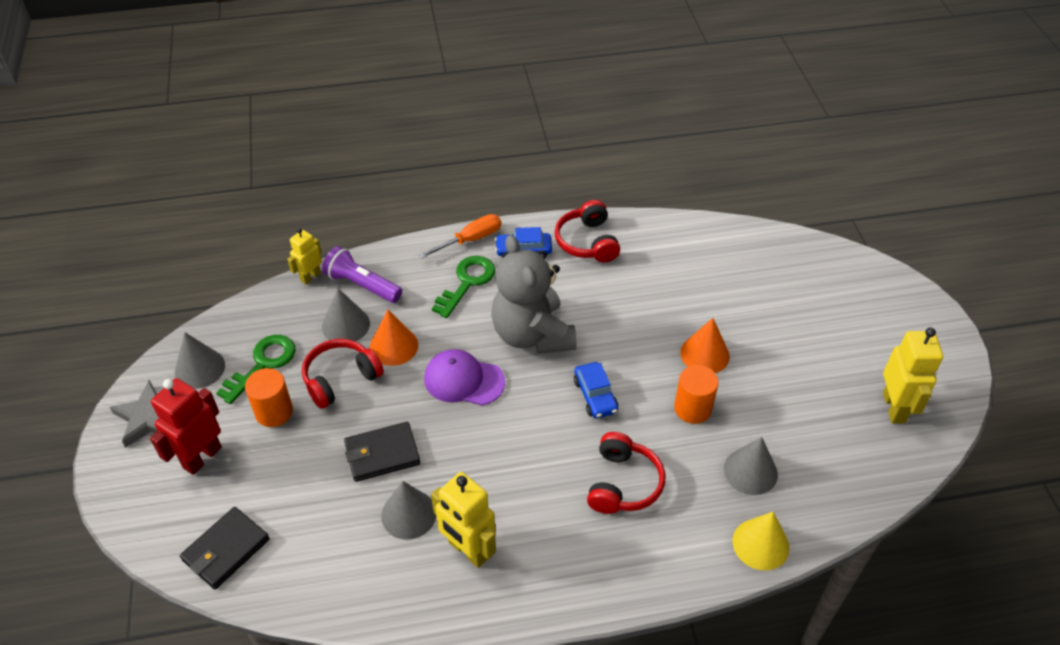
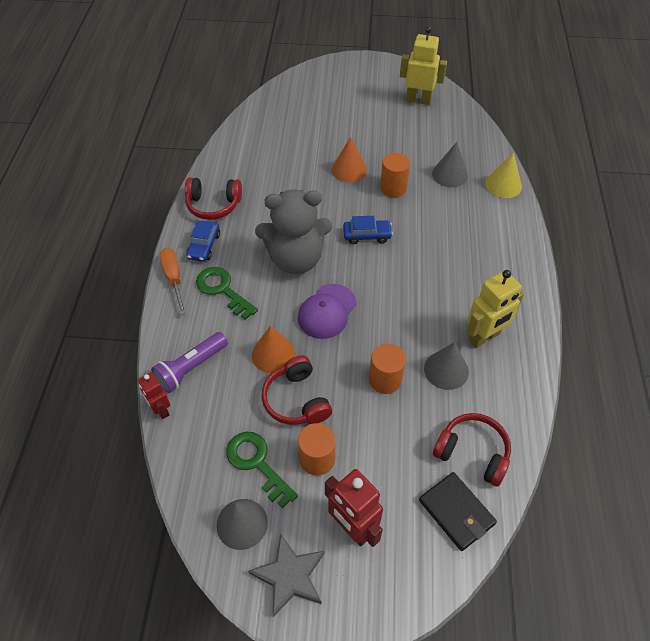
camera: 75 degrees left, 5 degrees up
yellow robot [287,228,322,284] -> red robot [138,372,170,419]
grey cone [322,288,370,341] -> none
black wallet [344,422,420,482] -> orange cylinder [369,344,406,394]
red headphones [587,432,665,514] -> red headphones moved to [433,413,511,486]

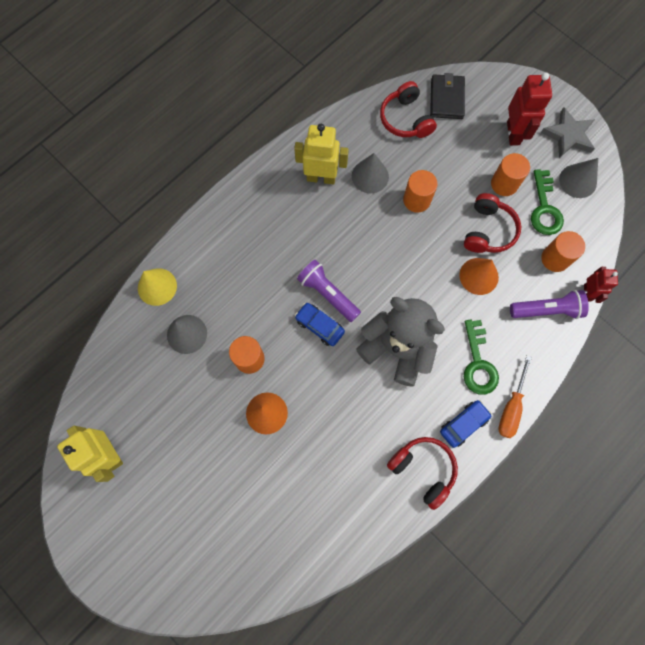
camera: 140 degrees left, 20 degrees up
purple cap [298,284,357,339] -> none
none -> purple flashlight [297,260,361,322]
none -> orange cylinder [541,231,585,272]

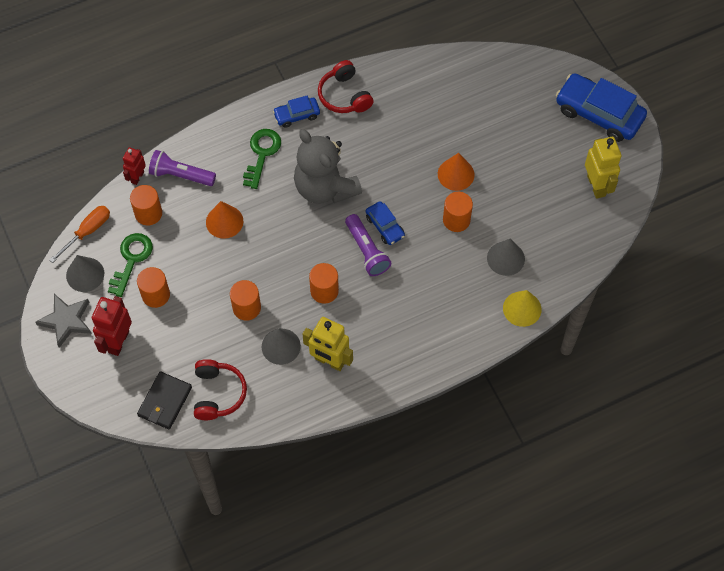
camera: 160 degrees left, 10 degrees down
red headphones [464,193,521,253] -> none
orange screwdriver [499,356,532,438] -> orange screwdriver moved to [50,206,110,263]
none -> orange cylinder [309,263,339,304]
none -> blue car [556,73,647,142]

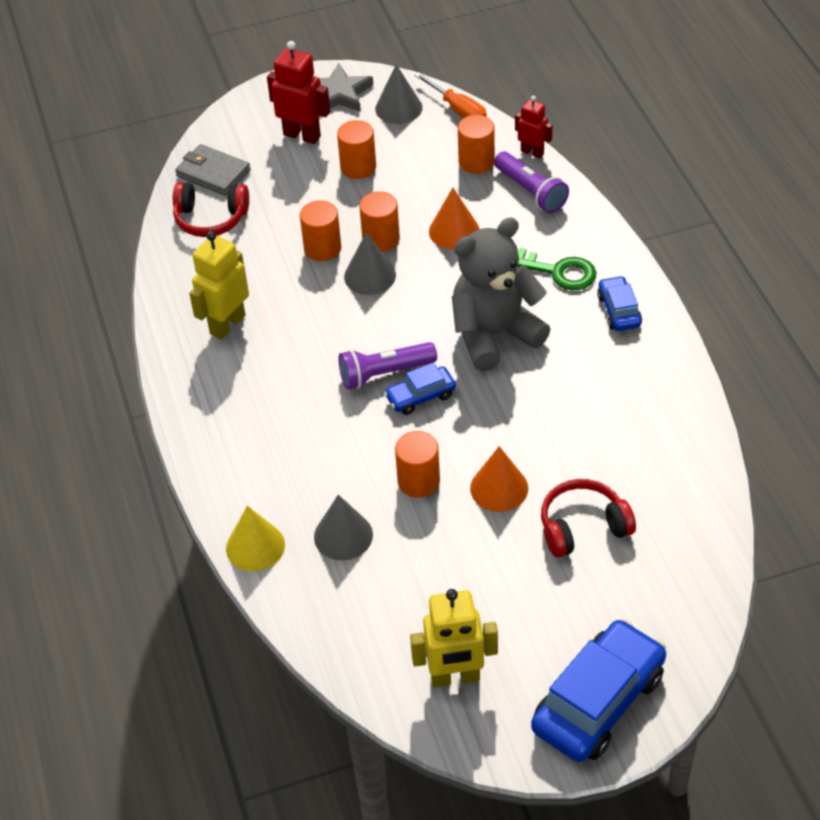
camera: 100 degrees right, 15 degrees down
green key [108,233,153,297] -> none
black wallet [137,371,192,430] -> grey wallet [175,144,251,196]
purple flashlight [149,150,216,186] -> purple flashlight turned 120 degrees clockwise [494,152,569,213]
grey cone [262,329,301,365] -> grey cone moved to [344,232,396,295]
orange cylinder [309,263,339,304] -> orange cylinder moved to [359,191,400,252]
red headphones [318,60,374,113] -> red headphones moved to [541,479,636,558]

